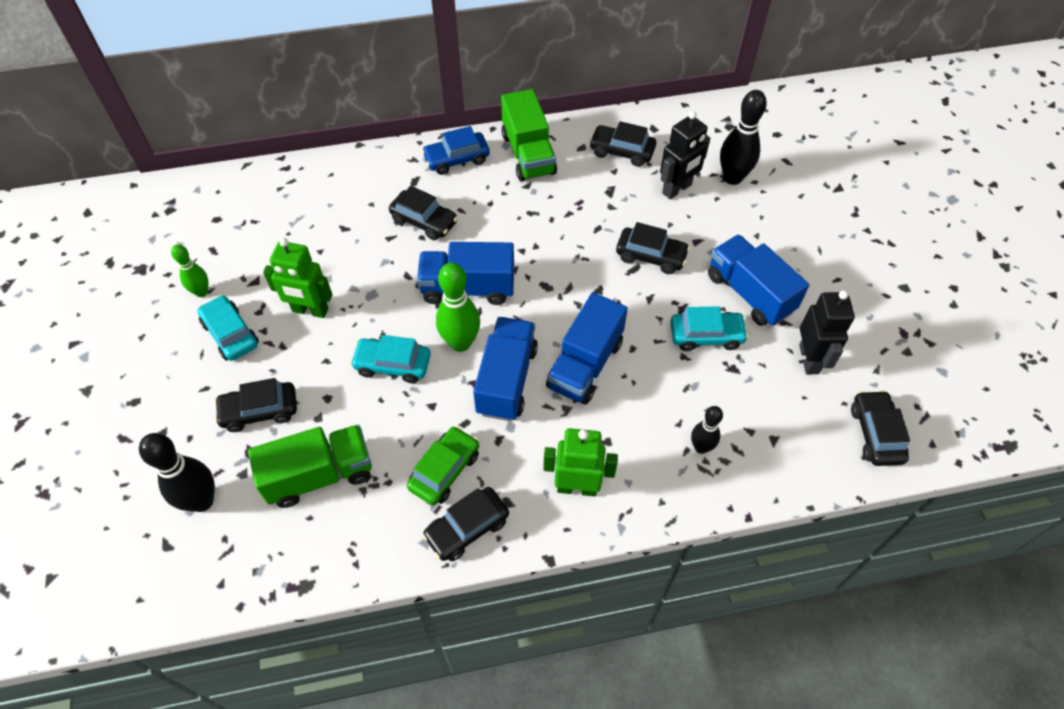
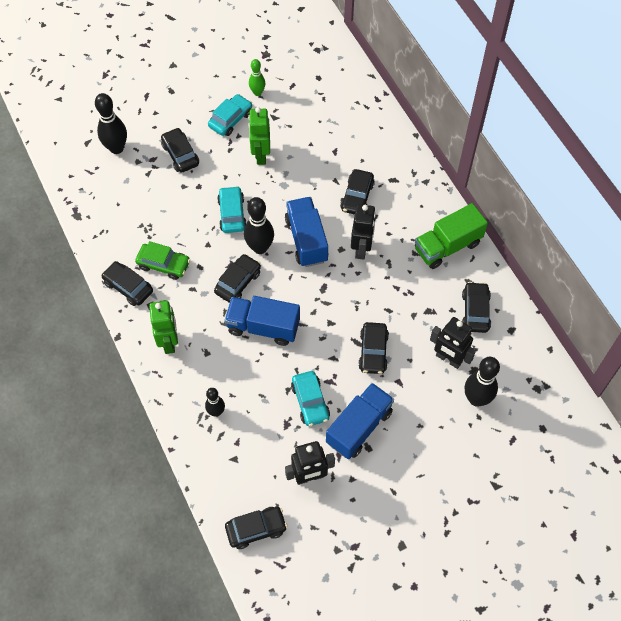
camera: 75 degrees right, 5 degrees up
green truck [248,424,372,508] -> none
blue car [422,126,490,175] -> none
green bowling pin [436,263,480,352] -> black bowling pin [244,197,274,254]
blue truck [473,317,538,421] -> black car [214,254,261,303]
none -> black robot [351,204,376,260]

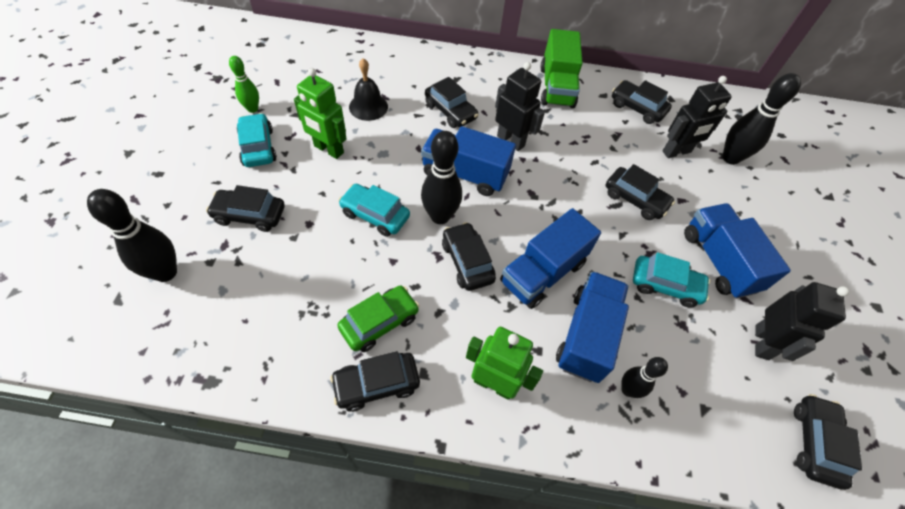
camera: 60 degrees left, 5 degrees down
none -> black bell [349,58,388,121]
none -> blue truck [556,271,629,383]

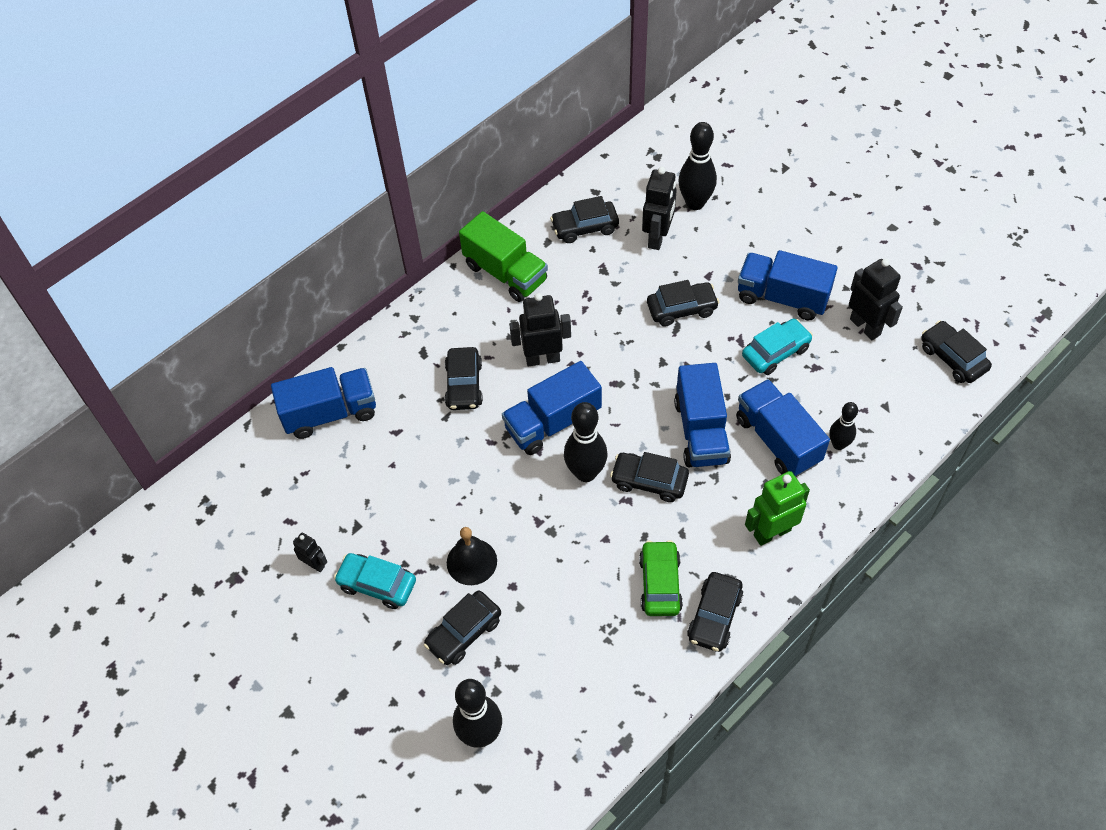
camera: 45 degrees left, 0 degrees up
green bowling pin [229,56,259,113] -> black robot [293,533,327,572]
green robot [294,68,347,159] -> none
turquoise car [338,184,410,237] -> none
black bell [349,58,388,121] -> black bell moved to [447,527,497,585]
black car [425,77,479,128] -> black car turned 90 degrees clockwise [445,347,483,410]
none -> blue truck [271,367,376,439]

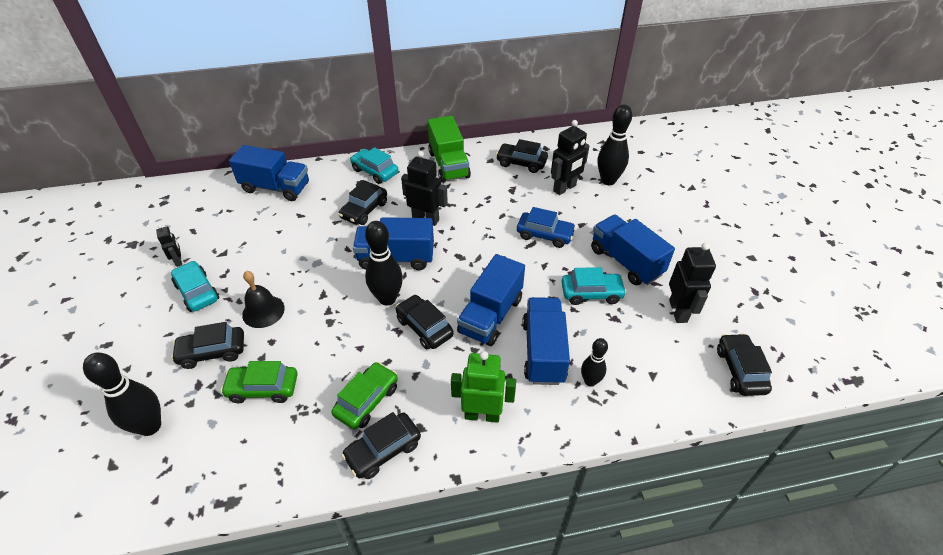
camera: 30 degrees right, 10 degrees down
black car [647,280,720,327] -> blue car [517,207,576,248]
none -> green car [221,361,297,403]
none -> turquoise car [350,147,399,184]

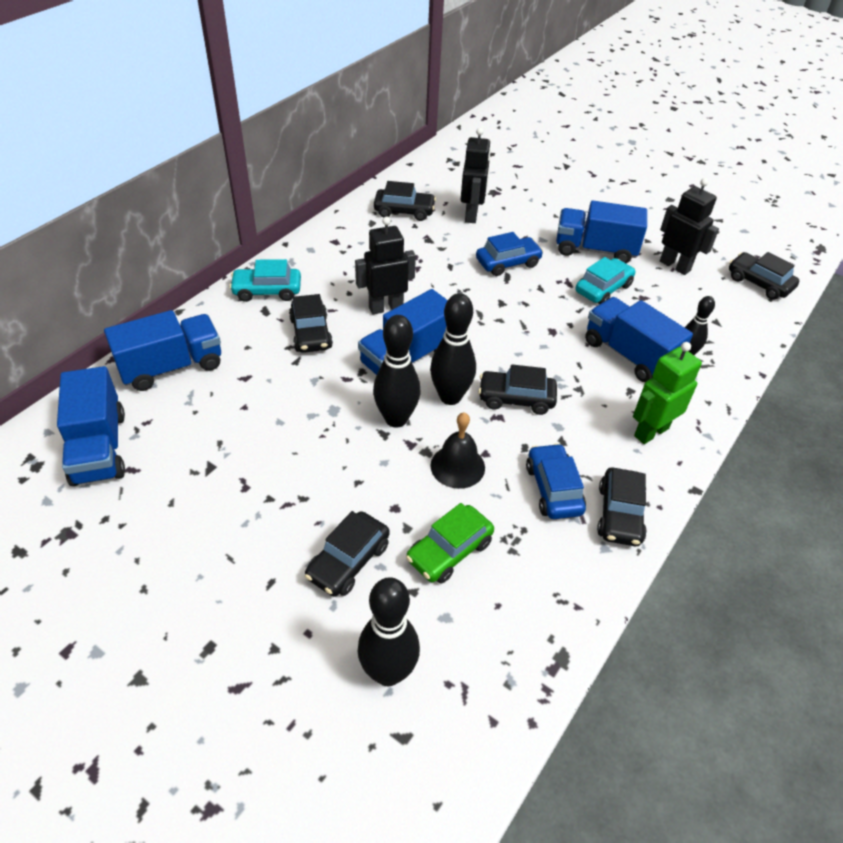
camera: 45 degrees left, 0 degrees up
black robot [156,225,182,267] -> none
turquoise car [171,261,219,312] -> none
black bell [242,271,285,328] -> black bell moved to [430,412,485,489]
green car [331,362,398,429] -> blue car [526,443,586,519]
green truck [428,116,471,183] -> none
blue truck [457,254,525,346] -> blue truck moved to [57,366,125,486]
black car [496,139,548,173] -> black car turned 150 degrees counterclockwise [374,181,436,221]
black bowling pin [598,105,632,185] -> black bowling pin moved to [373,315,421,428]

